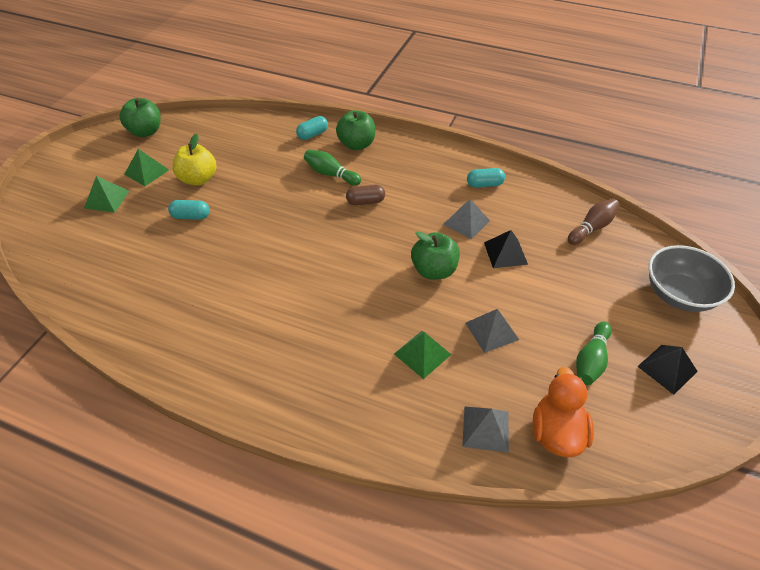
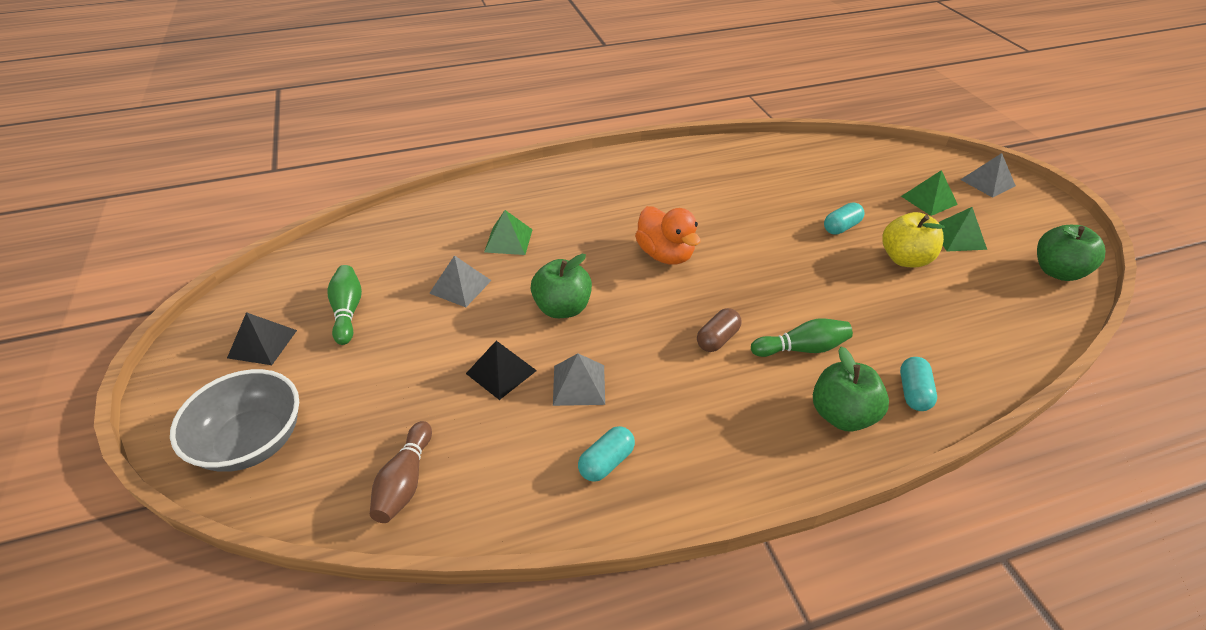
camera: 140 degrees right, 5 degrees down
grey pyramid [462,406,509,453] -> grey pyramid moved to [960,153,1016,198]
orange duck [532,367,594,457] -> orange duck moved to [635,206,700,265]

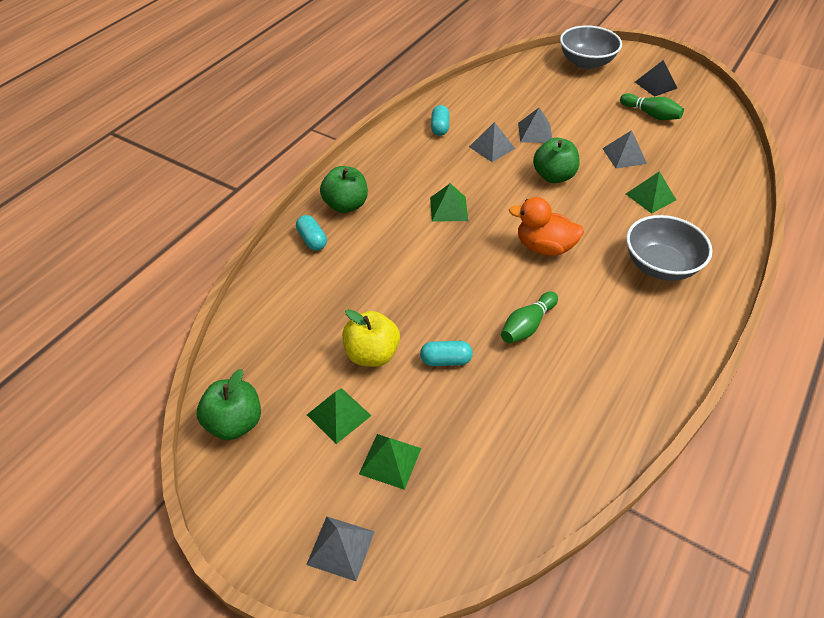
camera: 140 degrees right, 5 degrees up
brown bowling pin [370,421,432,523] -> none
black pyramid [466,341,537,400] -> grey pyramid [518,107,552,143]
brown capsule [697,308,742,352] -> green pyramid [430,183,468,222]
green bowling pin [751,318,853,357] -> green bowling pin moved to [501,291,558,344]
turquoise capsule [824,202,865,235] -> turquoise capsule turned 75 degrees clockwise [420,341,473,366]
none -> grey bowl [626,215,713,281]

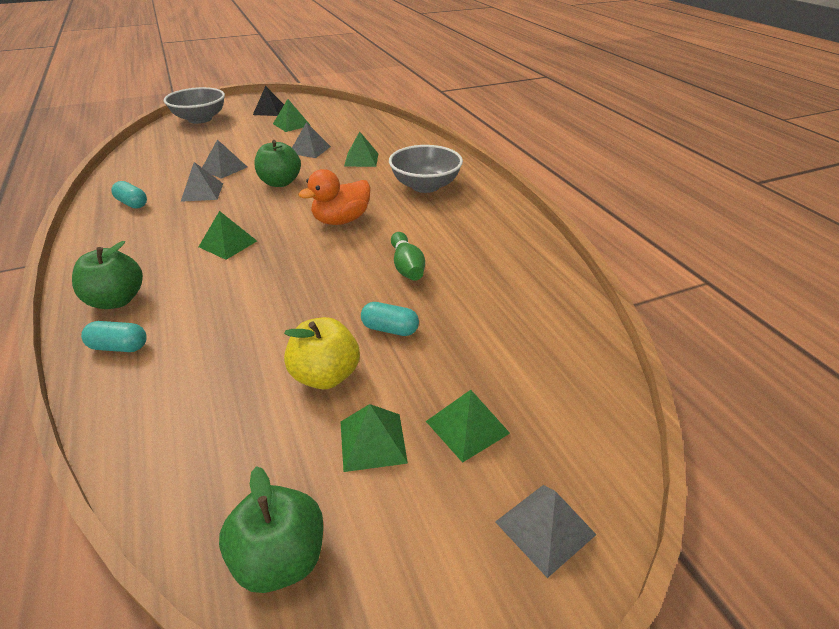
camera: 55 degrees left, 10 degrees down
turquoise capsule [420,341,473,366] -> turquoise capsule turned 75 degrees clockwise [361,302,419,336]
green bowling pin [620,93,684,120] -> green pyramid [273,99,311,132]

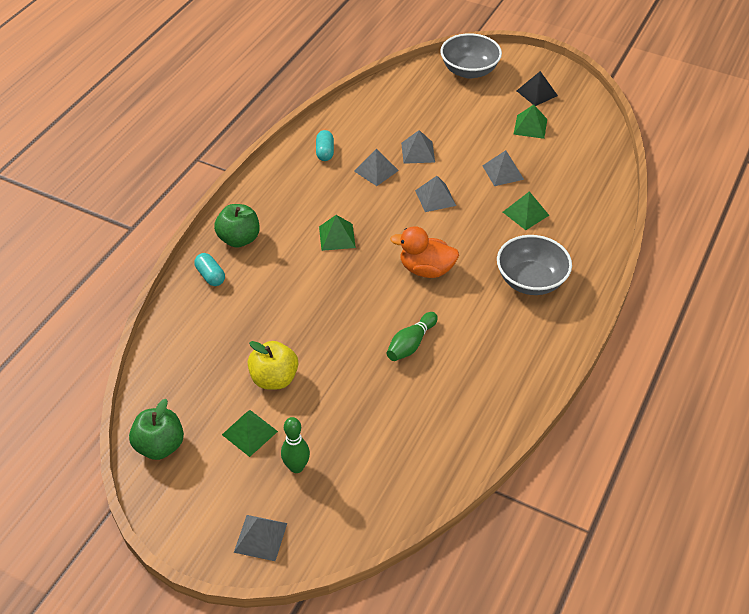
camera: 50 degrees right, 10 degrees up
green apple [255,140,301,187] -> grey pyramid [415,176,456,212]
turquoise capsule [361,302,419,336] -> none
green pyramid [426,390,510,463] -> green bowling pin [281,417,310,473]

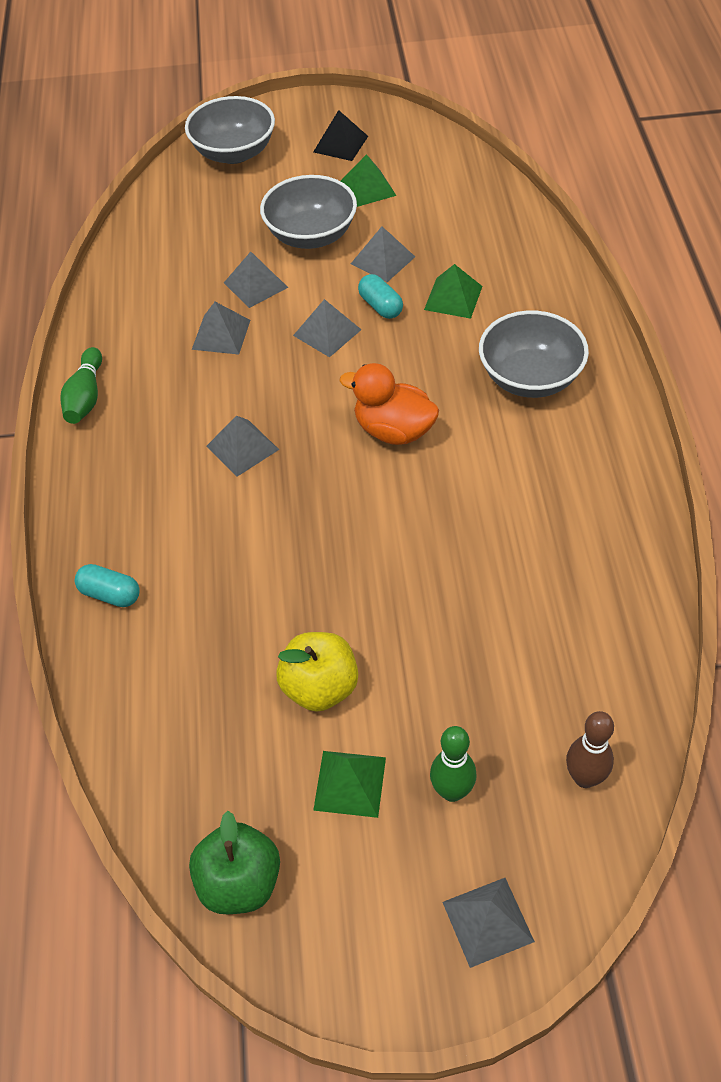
camera: 30 degrees left, 5 degrees up
green apple [214,204,260,248] -> none
turquoise capsule [316,130,334,161] -> turquoise capsule moved to [358,274,403,319]
green pyramid [319,215,356,251] -> grey pyramid [206,416,279,477]
green bowling pin [387,312,438,361] -> green bowling pin moved to [60,347,102,424]
orange duck [390,226,459,278] -> orange duck turned 45 degrees clockwise [339,363,439,445]
none -> grey bowl [260,175,357,249]
none -> brown bowling pin [566,711,614,788]

